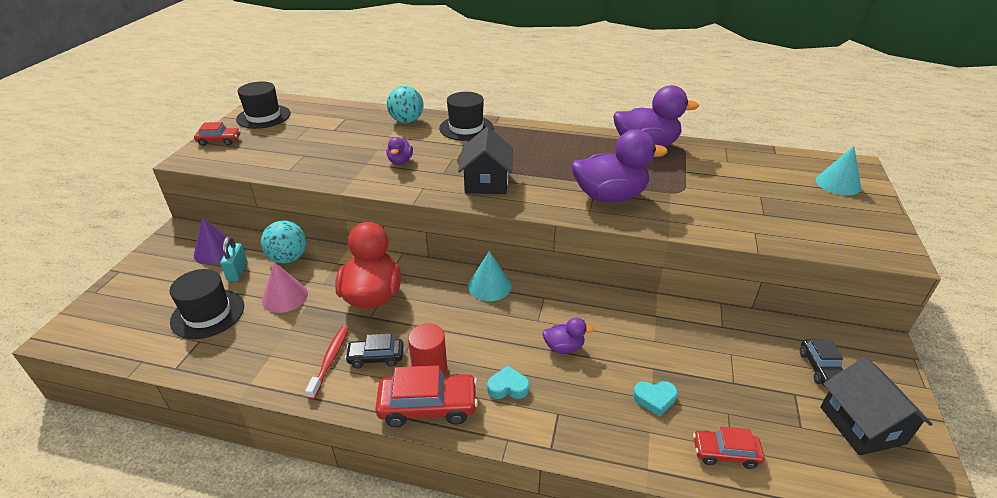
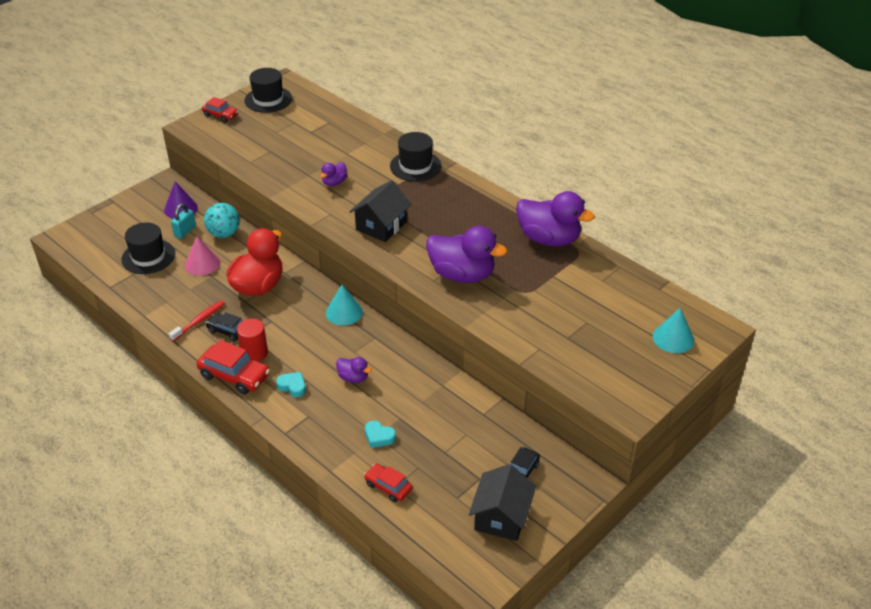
camera: 30 degrees right, 5 degrees up
turquoise ball [387,86,424,123] -> none

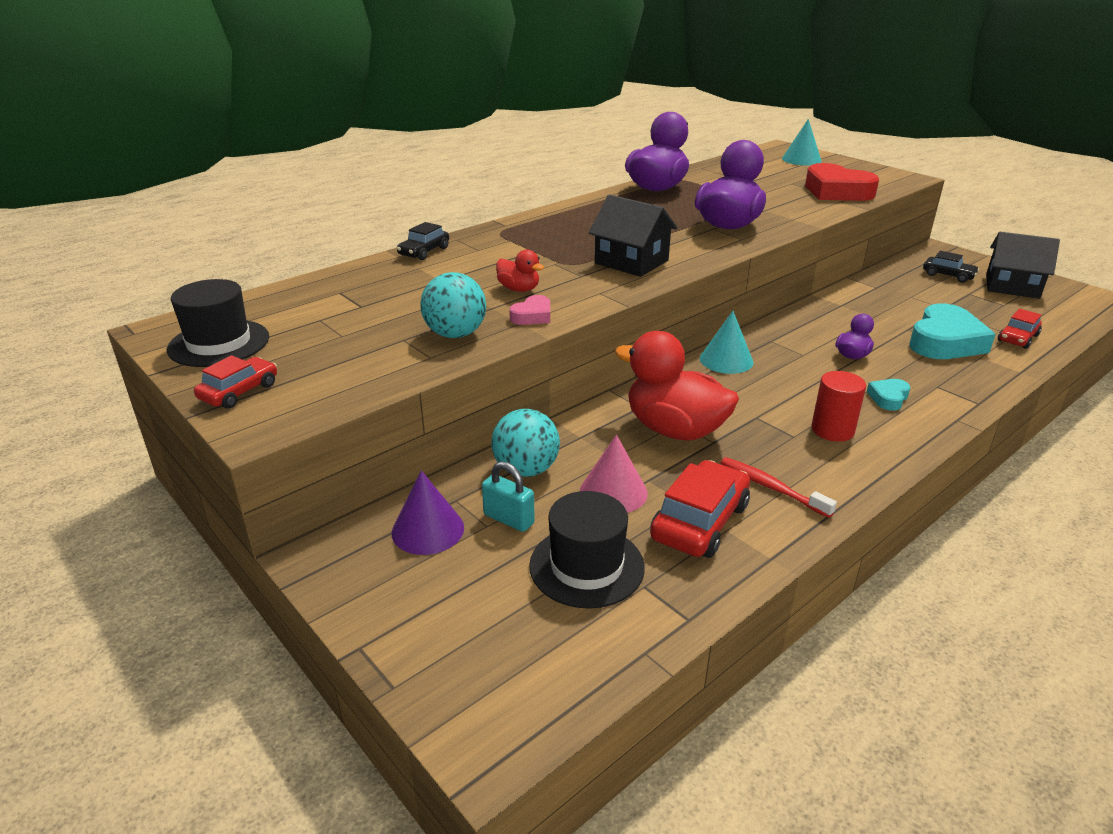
camera: 85 degrees left, 10 degrees down
red car [196,340,270,395] -> red car moved to [650,460,750,558]
black car [205,312,242,342] -> black car moved to [397,222,449,260]
purple duck [320,162,347,186] -> red duck [496,250,544,292]
turquoise heart [365,420,396,448] -> turquoise heart [909,303,996,359], size x2.10
black hat [390,132,442,181] -> none
none -> turquoise ball [420,272,486,338]
none -> pink heart [509,295,550,325]
none -> red heart [805,163,879,201]

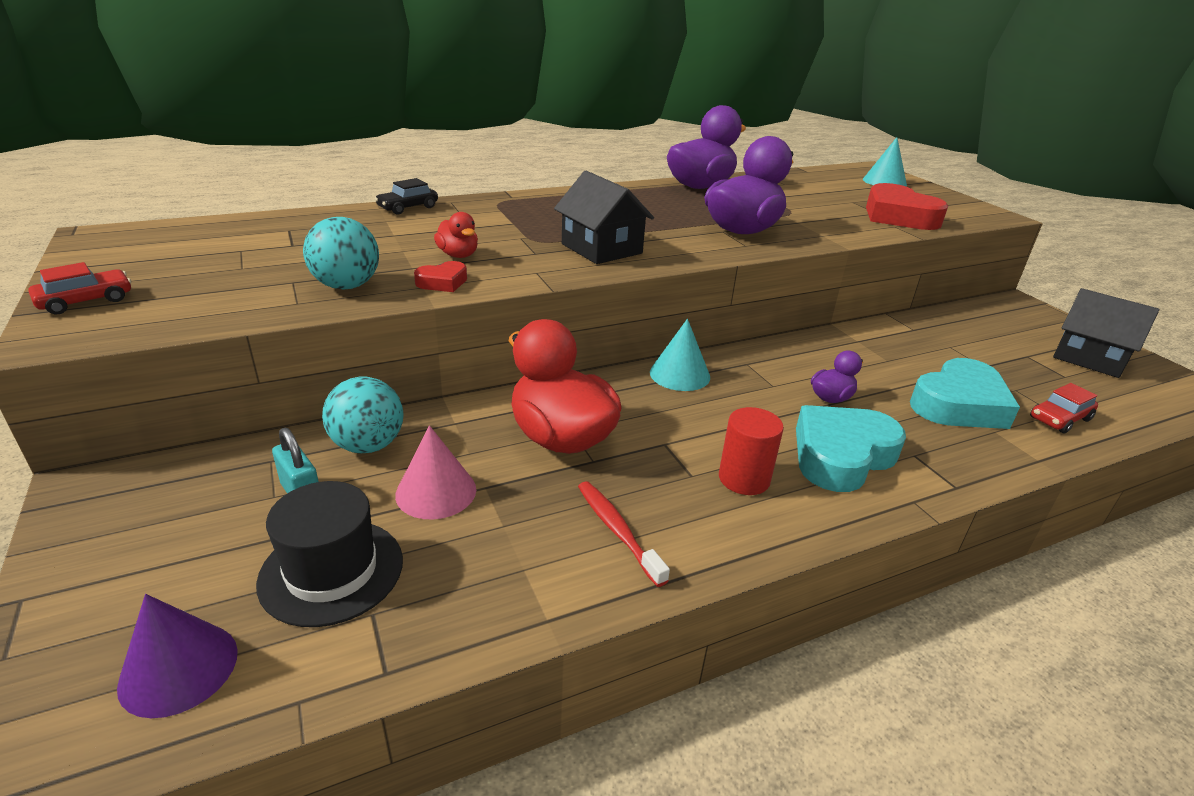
camera: 15 degrees right, 0 degrees up
black hat [167,279,269,367] -> none
purple cone [392,471,464,555] -> purple cone moved to [117,594,238,718]
pink heart [509,295,550,325] -> red heart [414,261,467,292]
red car [650,460,750,558] -> none
turquoise heart [867,379,910,411] -> turquoise heart [796,405,906,492], size x2.10
black car [923,251,979,283] -> none

